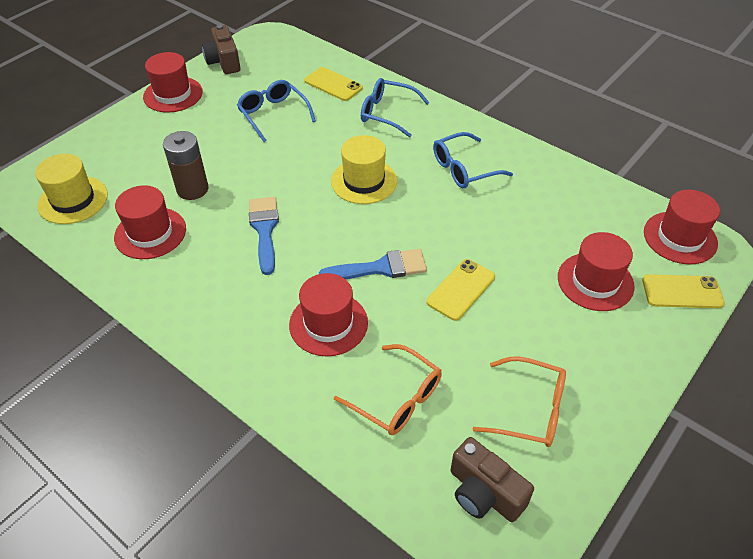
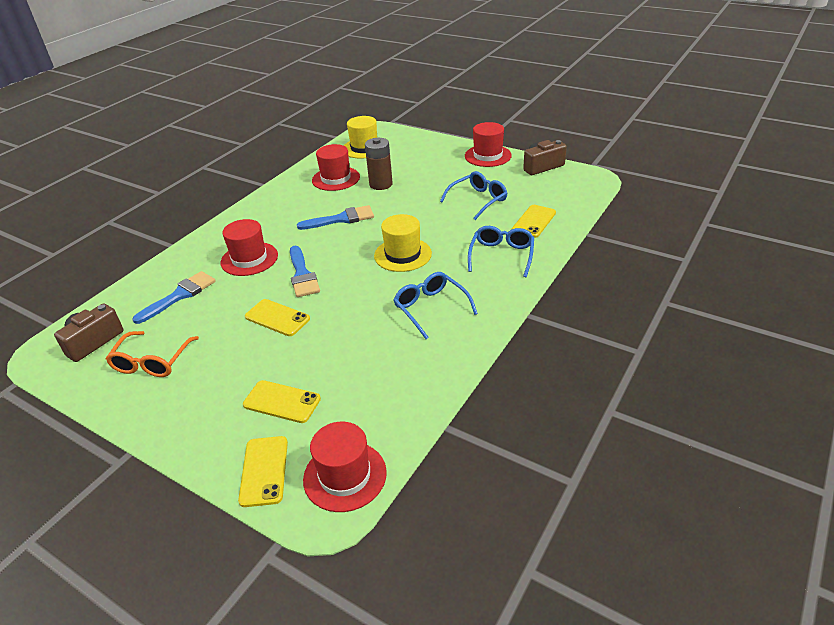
camera: 85 degrees right, 10 degrees down
orange glasses [334,344,442,435] -> blue brush [132,271,216,324]
red hat [558,232,635,311] -> yellow phone [243,380,321,423]

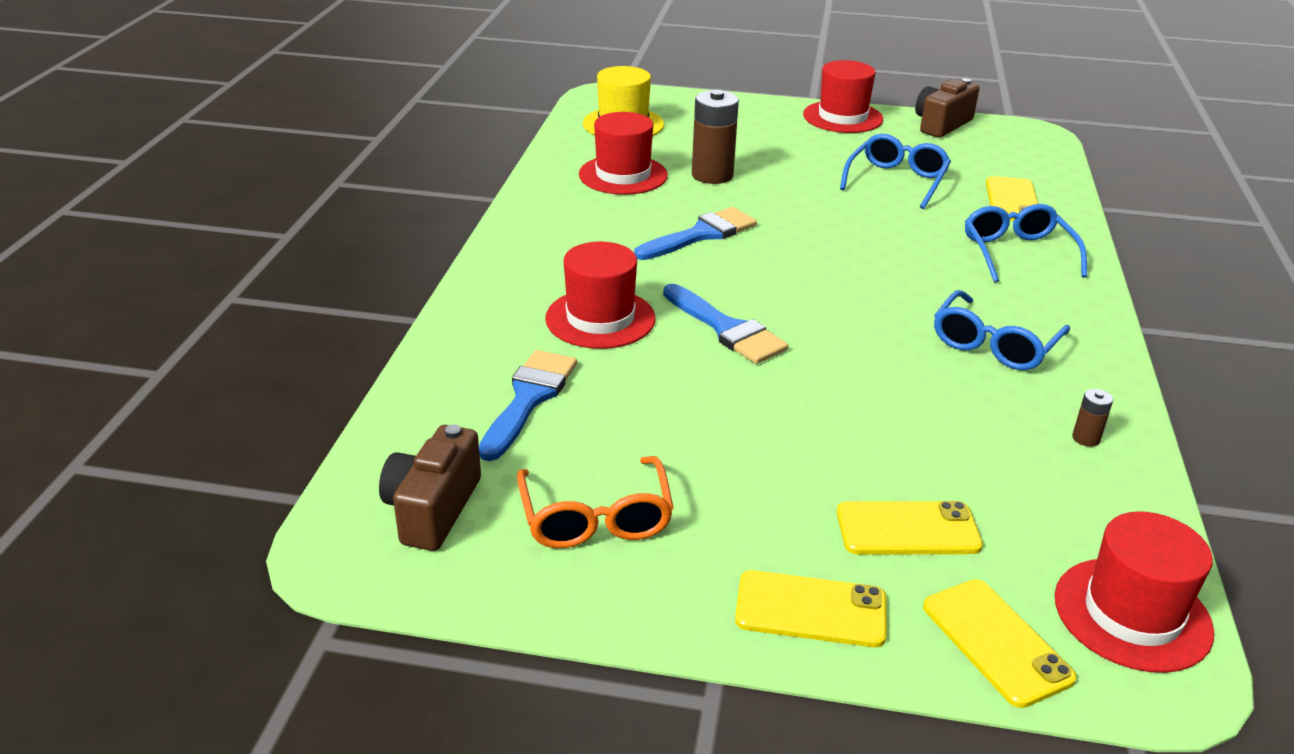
camera: 25 degrees left, 5 degrees down
yellow phone [245,299,310,336] -> yellow phone moved to [735,570,887,647]
yellow hat [374,214,432,272] -> none
blue glasses [394,272,478,339] -> blue glasses turned 90 degrees counterclockwise [934,290,1070,370]
none -> brown battery [1072,389,1113,447]

